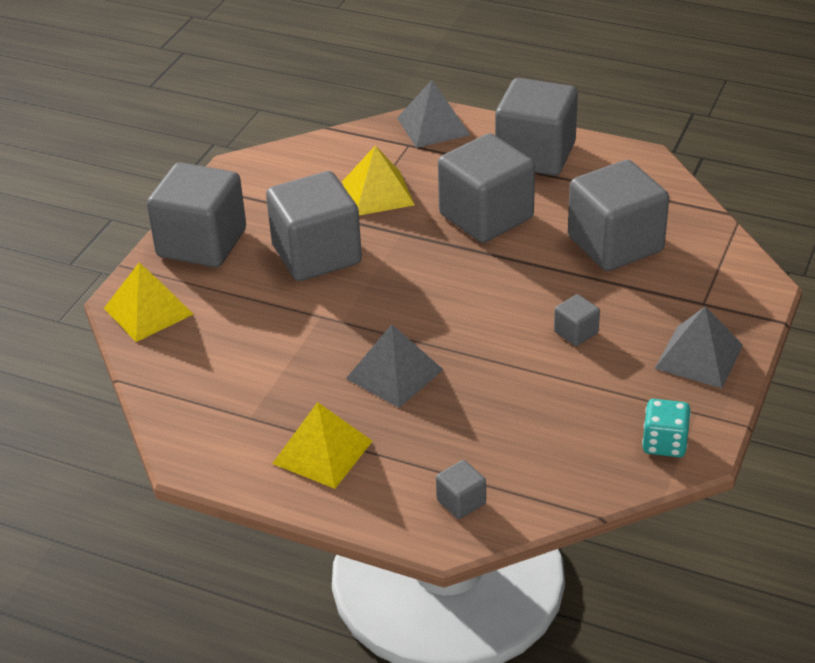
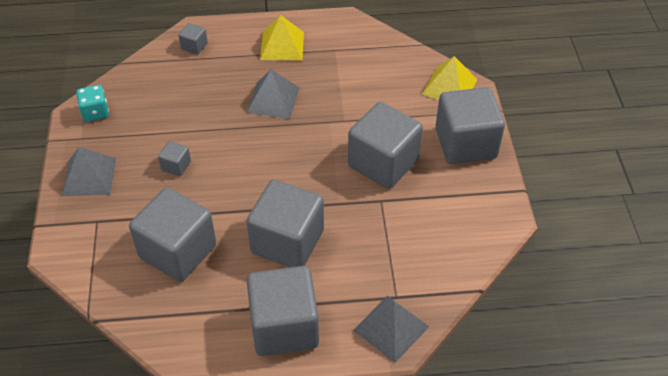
camera: 150 degrees right, 10 degrees up
yellow pyramid [342,146,415,215] -> none

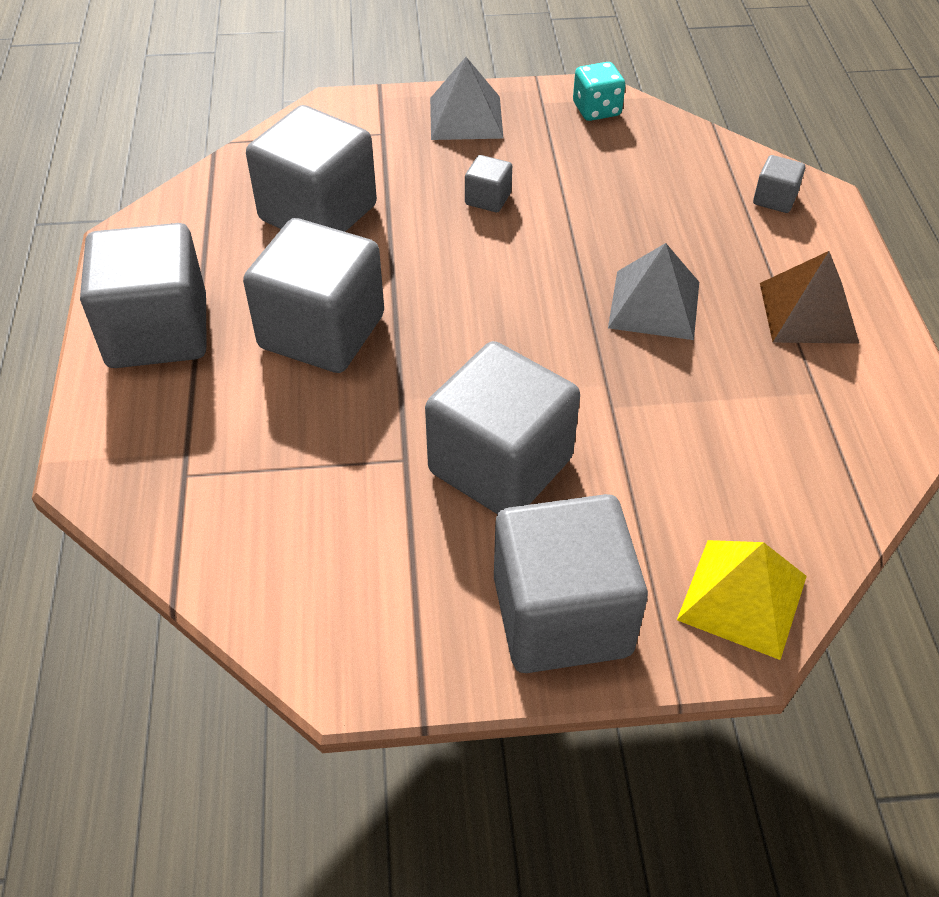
camera: 90 degrees right, 0 degrees up
yellow pyramid [260,15,304,60] -> brown pyramid [760,251,859,344]
grey pyramid [353,296,430,363] -> none

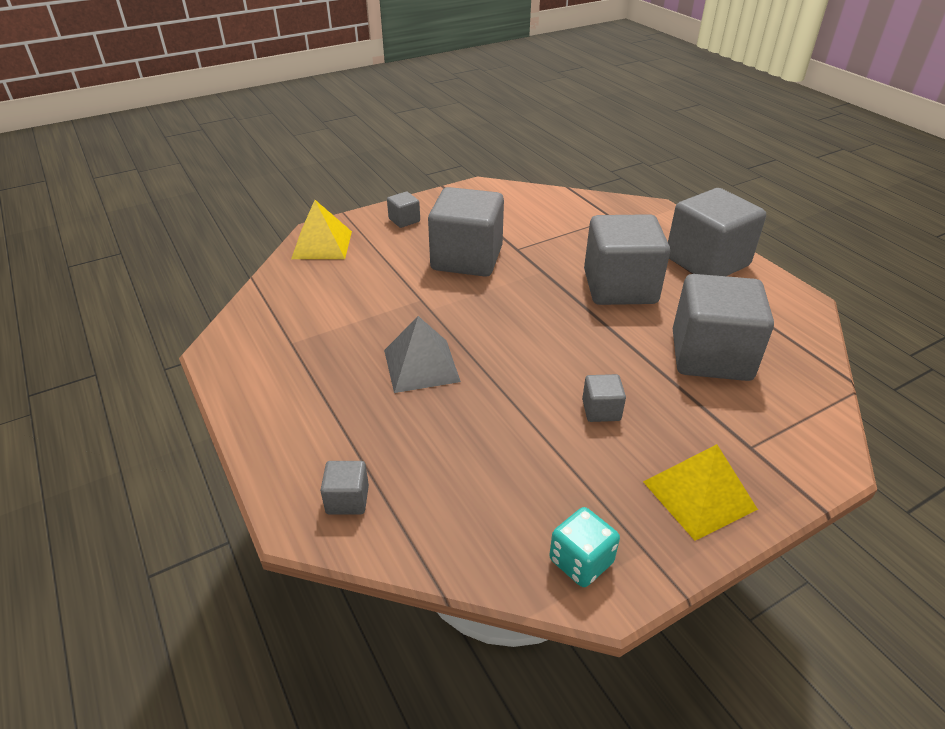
camera: 155 degrees right, 10 degrees down
grey pyramid [430,57,504,140] -> yellow pyramid [643,444,758,541]
grey cube [494,494,648,673] -> grey cube [387,192,420,228], size x0.43
brown pyramid [760,251,859,344] -> none

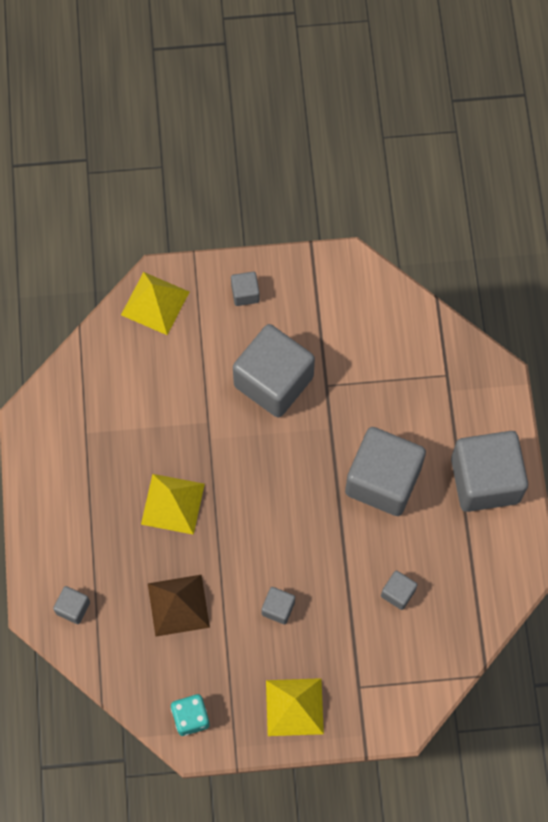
camera: 25 degrees right, 30 degrees up
grey pyramid [384,316,461,393] -> yellow pyramid [141,474,205,535]
grey cube [673,274,774,381] -> grey cube [381,571,417,610], size x0.43
none -> brown pyramid [148,575,210,637]

